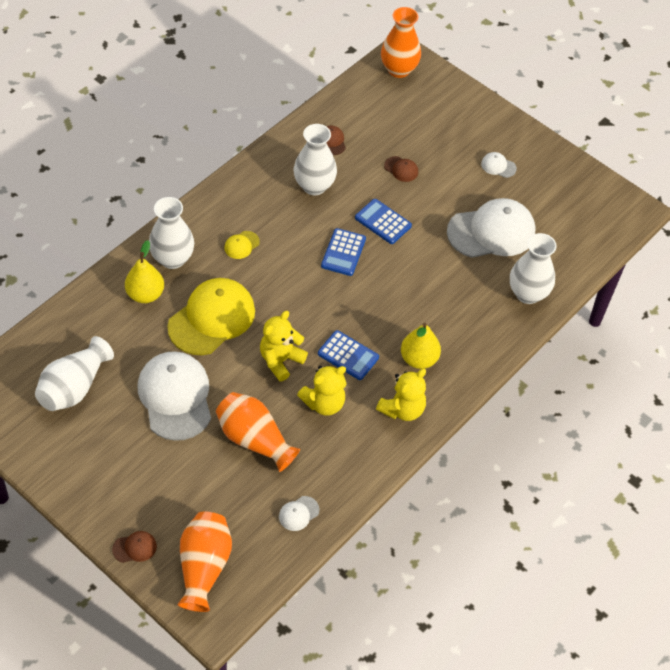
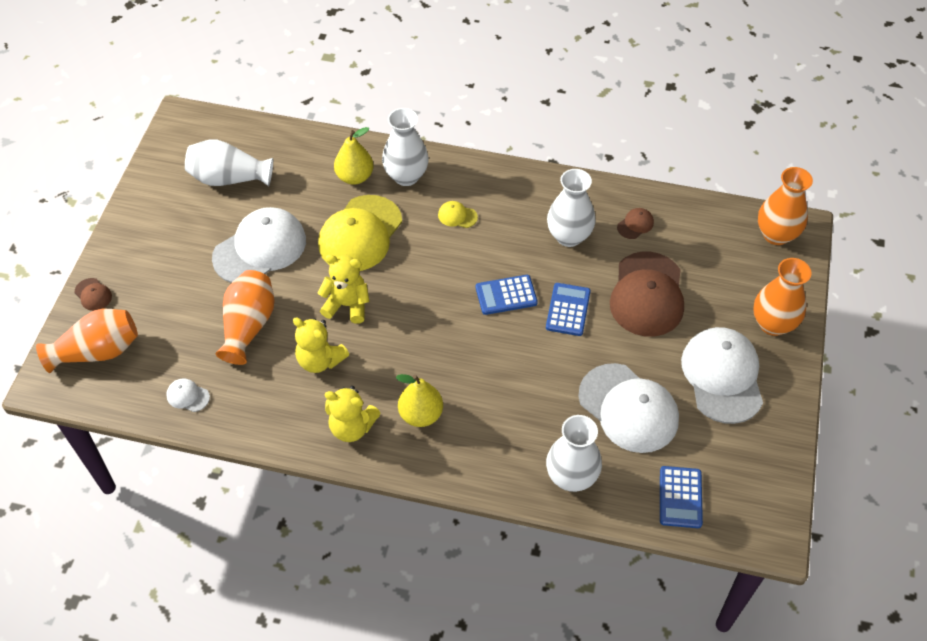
camera: 65 degrees right, 0 degrees up
yellow cap [167,278,255,355] -> yellow cap turned 105 degrees clockwise [318,195,402,271]
blue calculator [318,330,379,380] -> blue calculator moved to [660,466,703,528]
brown cap [384,156,418,182] -> brown cap [610,252,684,337], size x2.41
white cap [481,152,517,178] -> white cap [681,327,763,424], size x2.41
none -> orange vase [753,258,811,336]

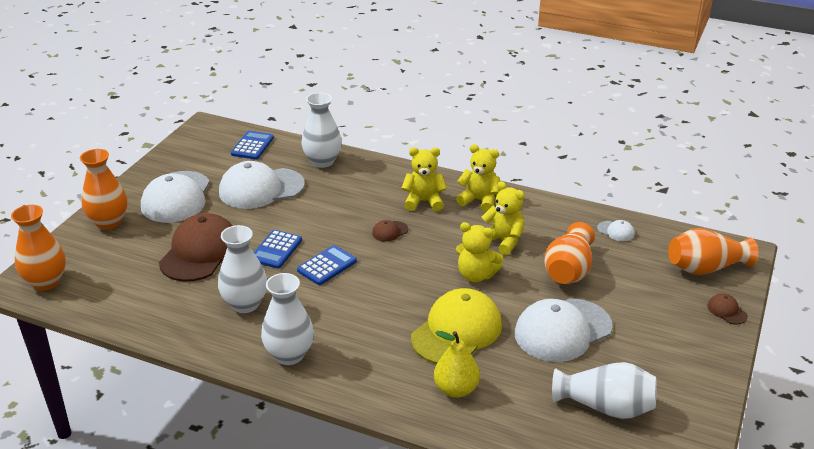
camera: 170 degrees left, 20 degrees down
white vase [382,108,429,186] -> white vase moved to [261,273,314,365]
yellow pear [396,374,443,427] -> yellow teddy bear [402,147,447,211]
yellow cap [438,201,478,228] -> none
blue calculator [476,275,538,315] -> blue calculator turned 45 degrees counterclockwise [297,245,357,285]
white cap [578,363,679,453] -> white cap turned 75 degrees counterclockwise [219,161,305,209]
brown cap [617,208,654,239] -> brown cap moved to [372,220,408,242]

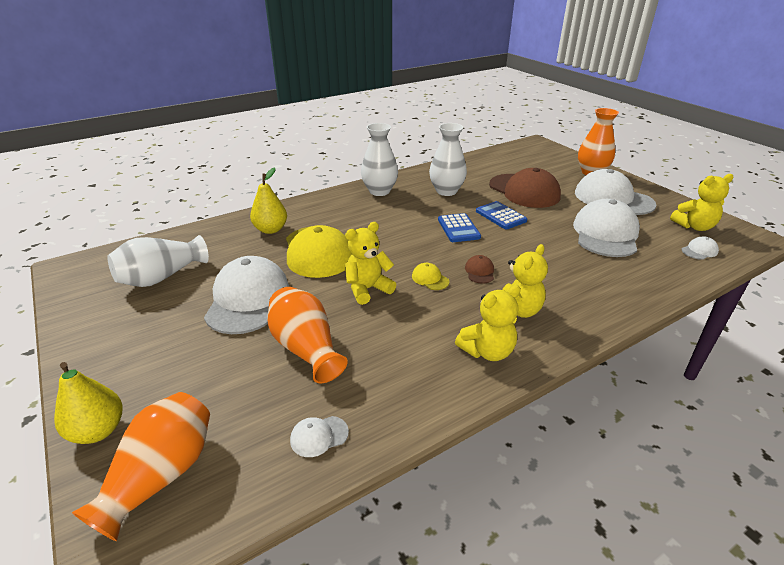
camera: 125 degrees right, 0 degrees up
orange vase [11,205,66,291] -> none
blue calculator [231,131,274,160] -> white cap [682,236,719,260]
white vase [301,93,342,168] -> none
yellow teddy bear [482,181,525,255] -> yellow teddy bear moved to [670,174,734,231]
brown cap [707,294,748,325] -> yellow pear [54,362,123,444]
none -> yellow cap [412,263,450,290]

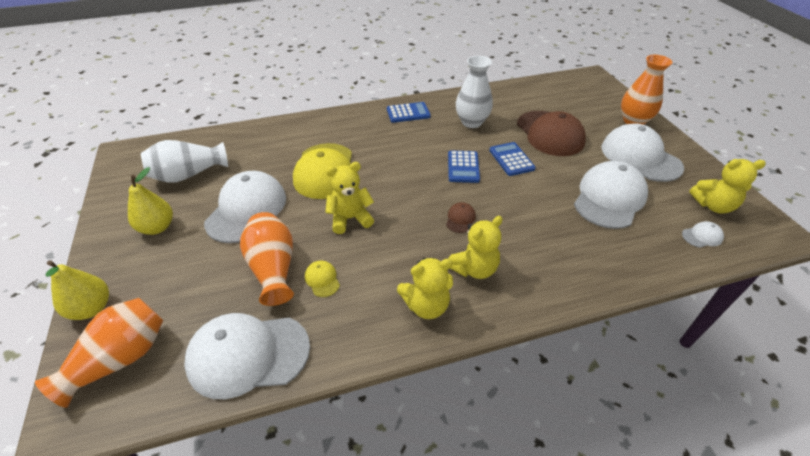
camera: 15 degrees right, 10 degrees up
yellow pear [250,168,287,234] -> yellow pear moved to [128,167,173,235]
white cap [290,416,349,457] -> white cap [184,313,310,399], size x2.41
white vase [361,123,398,196] -> blue calculator [387,102,431,123]
yellow cap [412,263,450,290] -> yellow cap moved to [305,261,340,297]

